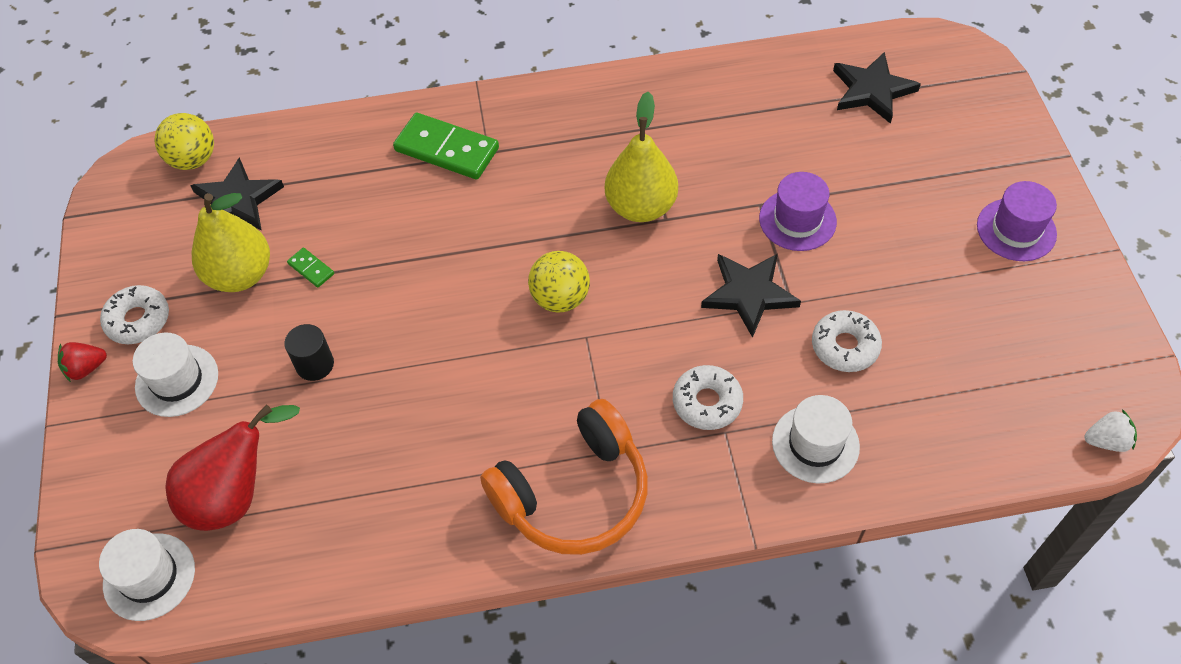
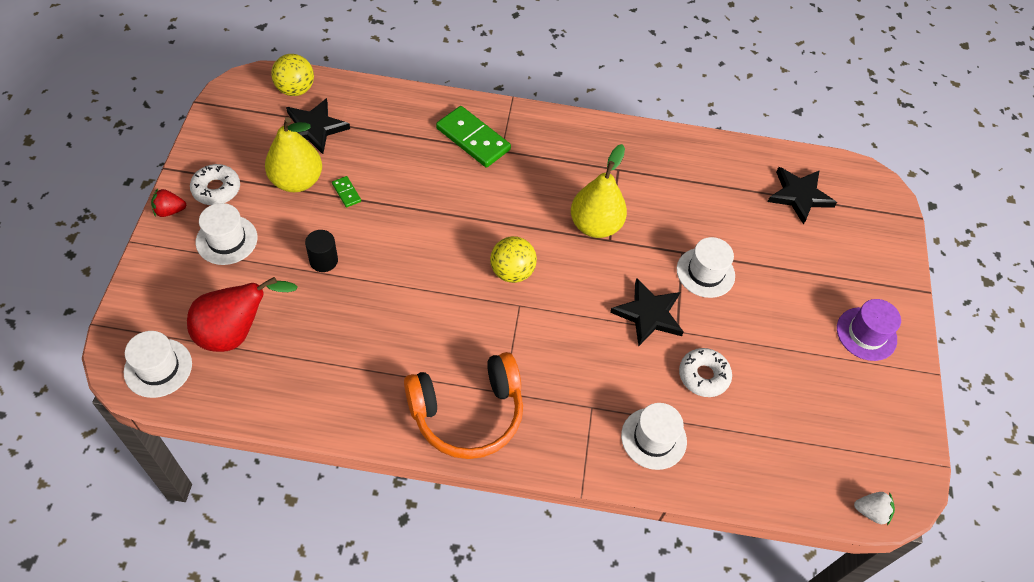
camera: 10 degrees right, 0 degrees up
white donut [673,365,743,430] -> none
purple hat [759,172,837,251] -> white hat [677,237,735,298]

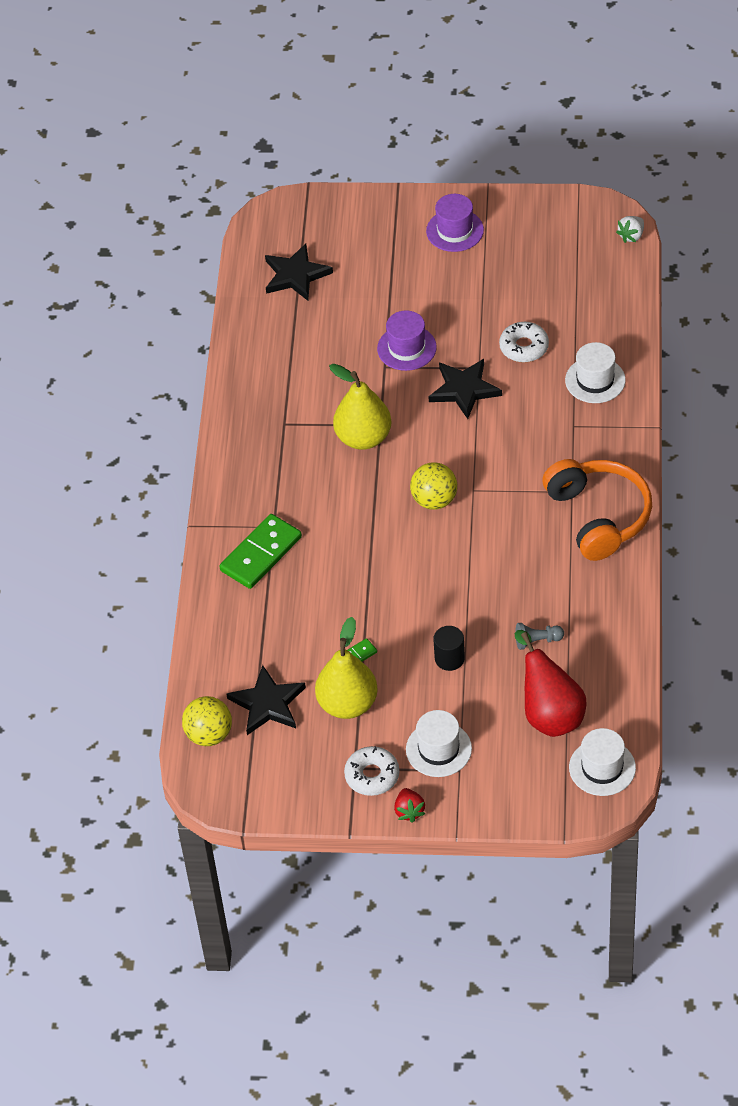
camera: 85 degrees left, 5 degrees down
white hat [677,237,735,298] -> purple hat [377,310,437,371]
white strawberry [854,492,895,525] -> white strawberry turned 150 degrees counterclockwise [616,216,644,243]
none -> grey pawn [515,623,564,650]

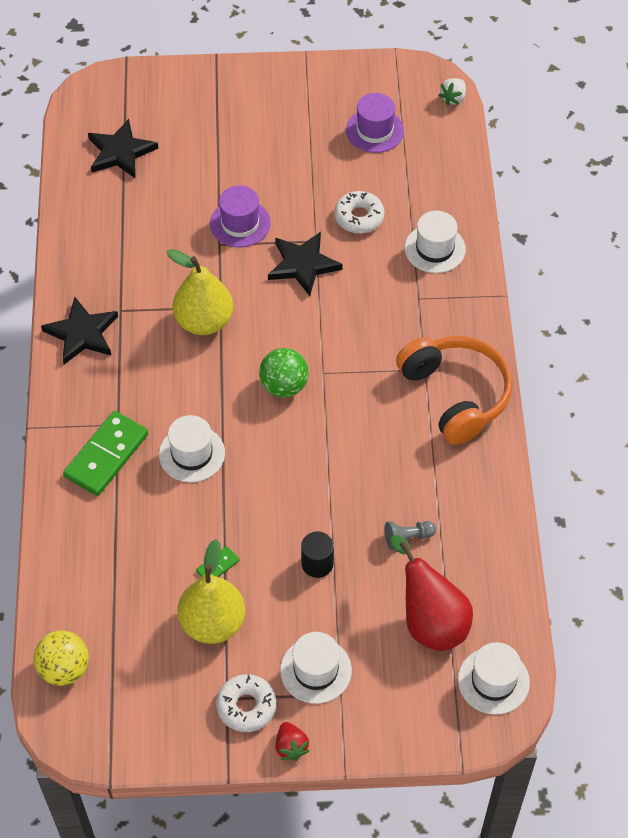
camera: 10 degrees left, 5 degrees up
black star [227,665,306,735] -> black star moved to [41,297,118,364]
yellow ball [410,462,457,510] -> green ball [259,348,309,398]
purple hat [426,194,484,252] -> purple hat moved to [346,93,404,153]
none -> white hat [159,415,225,482]

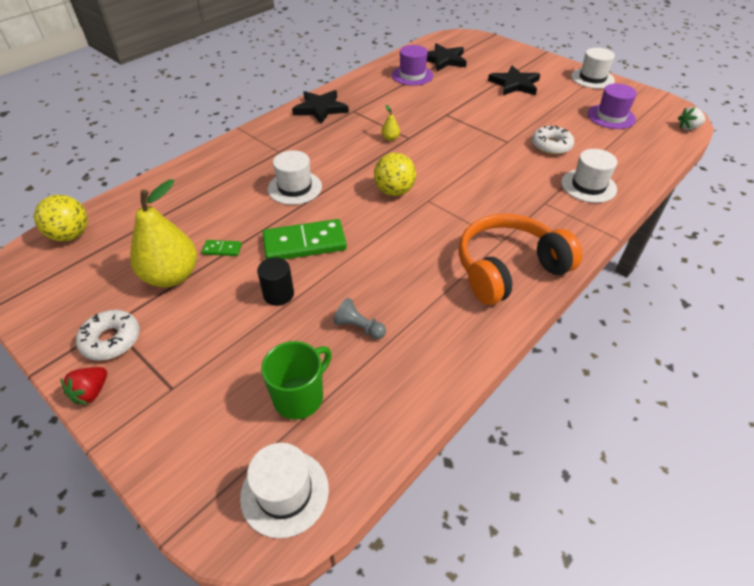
camera: 45 degrees right, 10 degrees down
green domino [63,411,148,496] -> green domino moved to [262,219,347,259]
yellow pear [167,249,233,335] -> yellow pear [381,105,400,141], size x0.40
purple hat [210,185,271,247] -> purple hat moved to [392,45,433,86]
green ball [259,348,309,398] -> yellow ball [374,153,416,196]
black star [268,232,343,296] -> black star moved to [488,66,540,95]
white hat [280,632,352,704] -> white hat moved to [571,48,615,89]
red pear [390,535,473,651] -> green mug [261,341,332,420]
orange headphones [396,336,513,445] -> orange headphones turned 135 degrees counterclockwise [459,214,582,305]

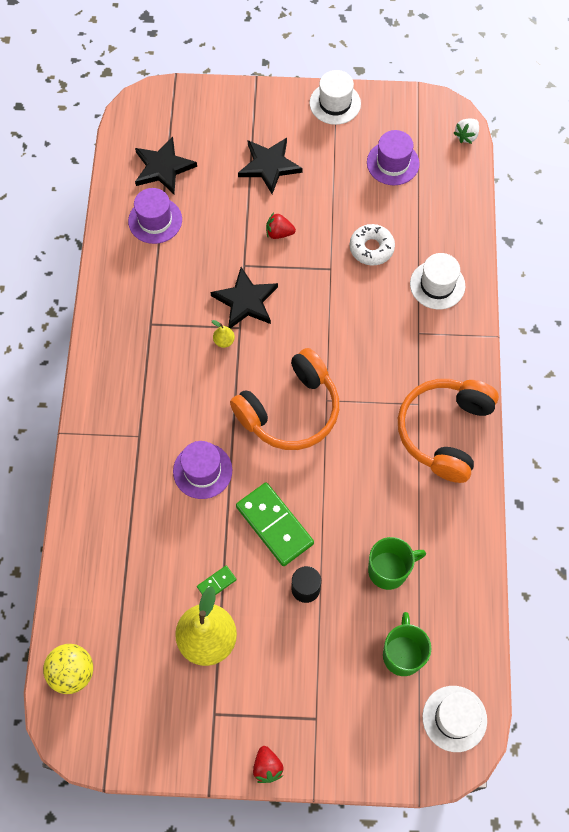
camera: 40 degrees left, 20 degrees up
white donut [76,310,140,361] -> none
green domino [262,219,347,259] -> green domino turned 75 degrees counterclockwise [236,482,314,566]
white hat [268,150,322,205] -> purple hat [173,441,232,499]
black star [292,90,349,124] -> black star moved to [210,267,278,329]
grey pawn [333,298,386,339] -> green mug [368,537,426,590]
yellow ball [374,153,416,196] -> orange headphones [230,348,339,450]
none -> red strawberry [266,213,296,239]

